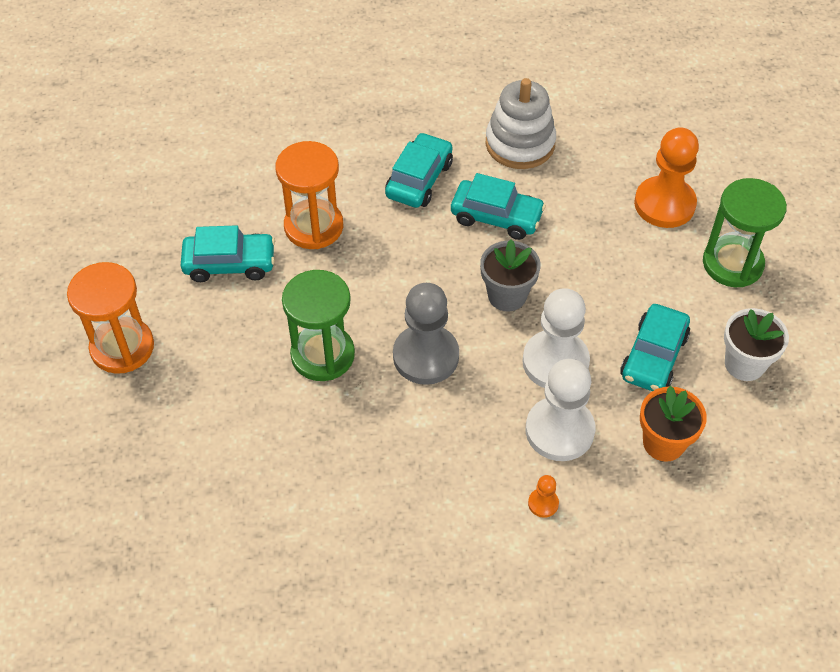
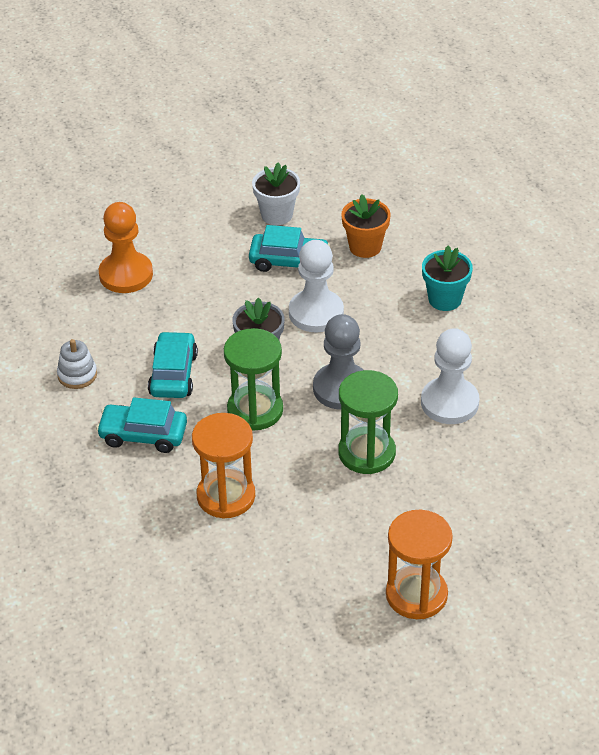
camera: 105 degrees left, 10 degrees down
turquoise car [181,225,275,282] -> none
white stacking toy [486,78,556,169] -> white stacking toy [57,339,97,389], size x0.58
white pawn [526,359,595,461] -> white pawn moved to [421,328,479,424]
orange pawn [528,475,559,518] -> turquoise flower pot [422,246,473,311]
green hourglass [703,178,787,287] -> green hourglass moved to [224,328,283,431]

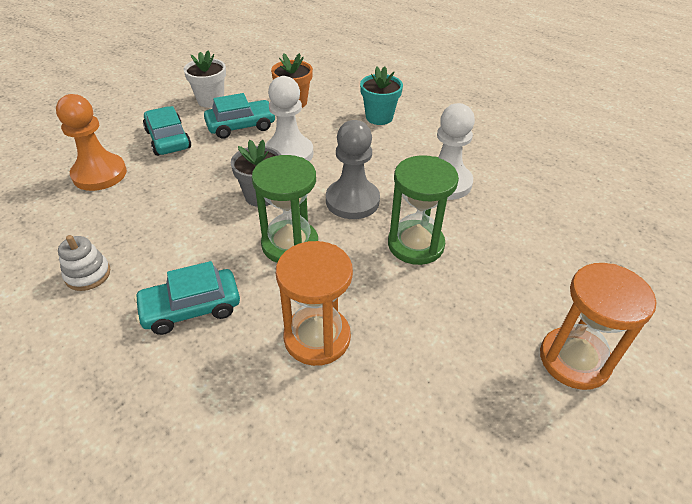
camera: 30 degrees left, 0 degrees up
turquoise car [148,331,198,398] -> turquoise car moved to [143,106,191,156]

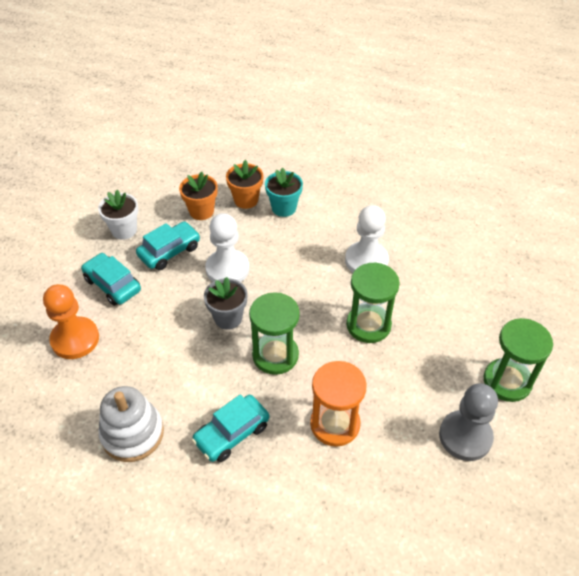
camera: 20 degrees left, 5 degrees up
white stacking toy [58,235,110,291] -> white stacking toy [99,386,164,462], size x1.72
grey pawn [326,120,380,219] -> grey pawn moved to [439,383,498,461]
orange hourglass [540,263,656,390] -> green hourglass [484,318,553,402]
none -> orange flower pot [226,160,263,209]

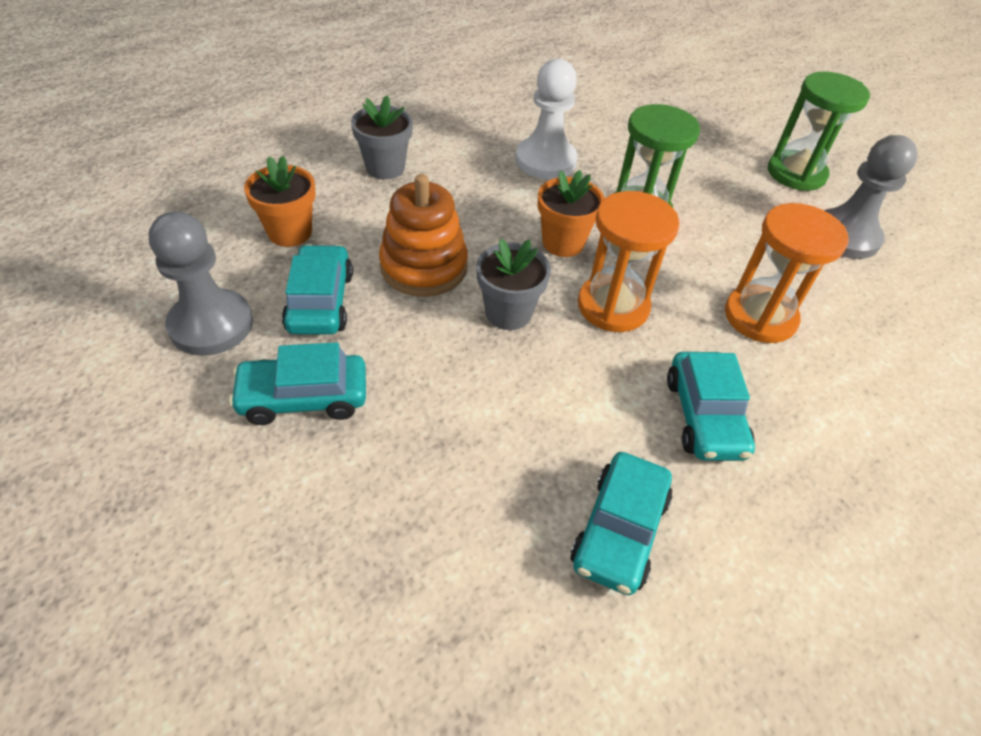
camera: 55 degrees left, 0 degrees up
orange pawn [43,284,99,359] -> none
white flower pot [98,190,139,240] -> grey pawn [148,211,253,356]
white stacking toy [99,386,164,462] -> turquoise car [570,452,672,595]
white pawn [205,213,249,282] -> orange stacking toy [379,174,468,297]
orange flower pot [226,160,263,209] -> orange flower pot moved to [537,170,605,257]
green hourglass [249,292,300,375] -> orange hourglass [578,191,680,332]
turquoise flower pot [265,168,303,217] -> grey flower pot [351,95,413,179]

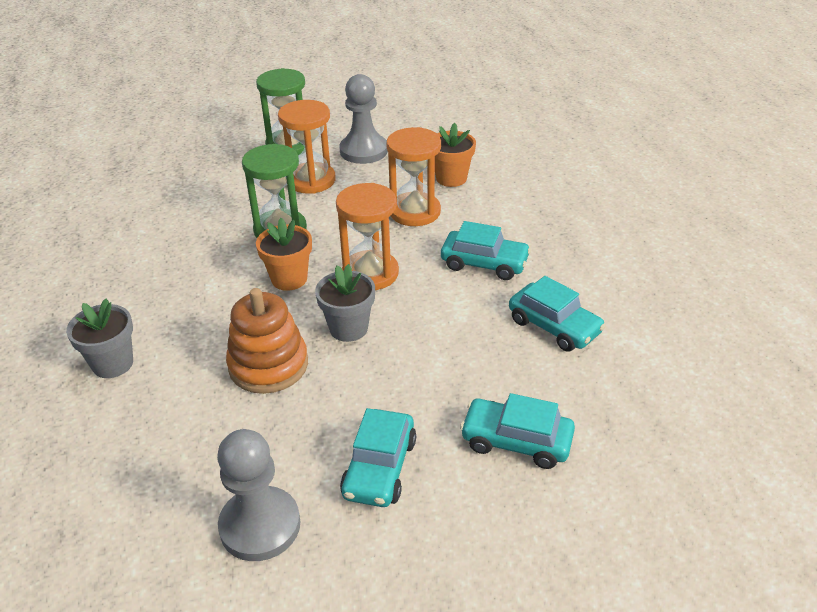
camera: 65 degrees left, 10 degrees down
orange flower pot [244,156,316,247] -> orange flower pot moved to [435,123,476,187]
turquoise car [282,244,353,335] -> turquoise car moved to [460,393,575,469]
white pawn [515,59,577,180] -> none
none -> orange hourglass [278,100,336,194]

